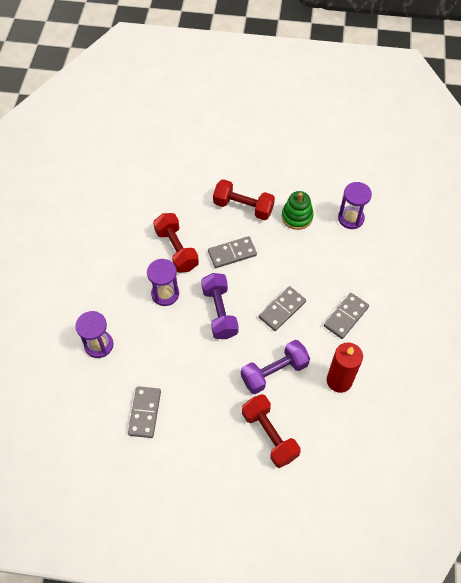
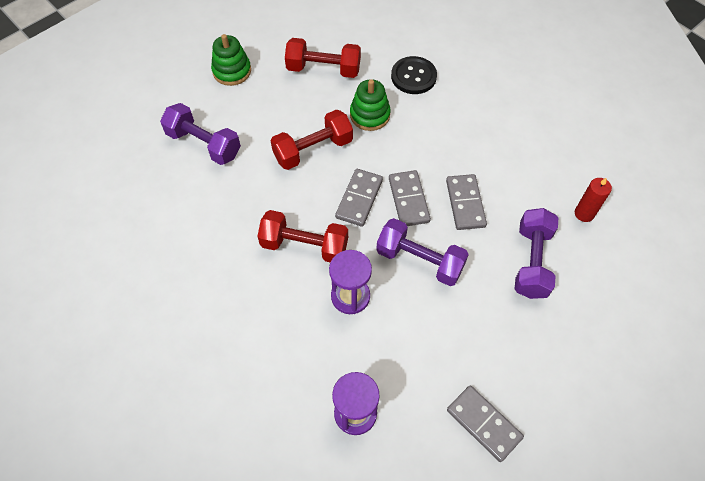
camera: 50 degrees left, 0 degrees up
red dumbbell [242,394,301,468] -> red dumbbell moved to [285,38,361,78]
grey domino [324,293,369,339] -> grey domino moved to [389,170,431,226]
red candle [327,342,363,393] -> red candle [575,178,612,222], size x0.63
purple hourglass [338,182,372,229] -> black button [391,56,437,94]
none -> purple dumbbell [160,103,241,165]
none -> green stacking toy [211,34,251,86]

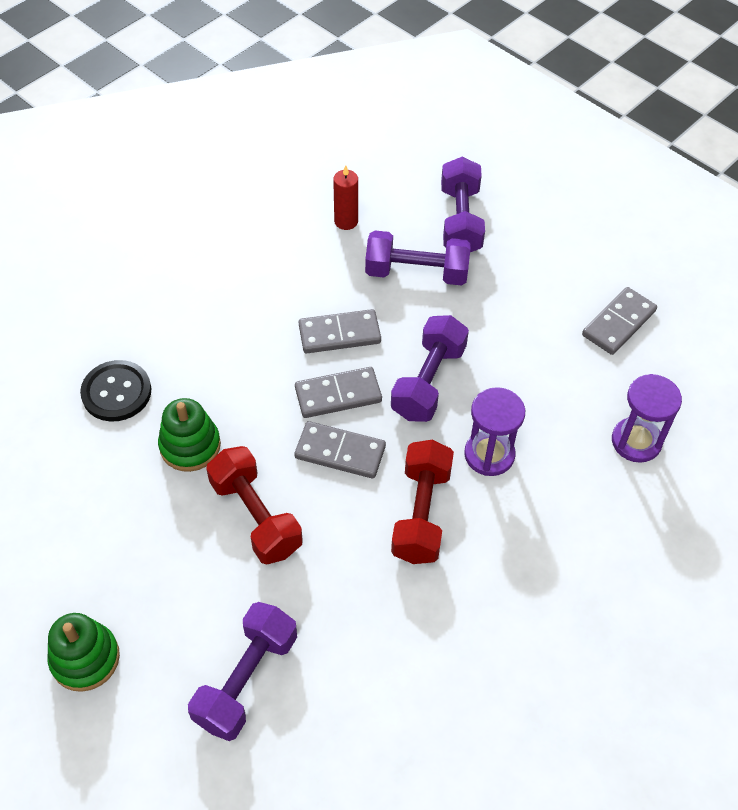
camera: 95 degrees left, 5 degrees down
red dumbbell [285,38,361,78] -> none
none -> purple dumbbell [441,157,485,252]

